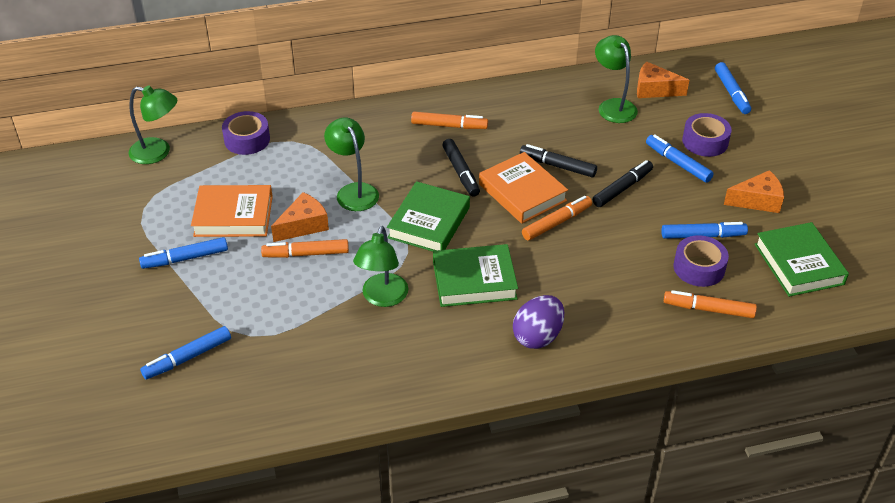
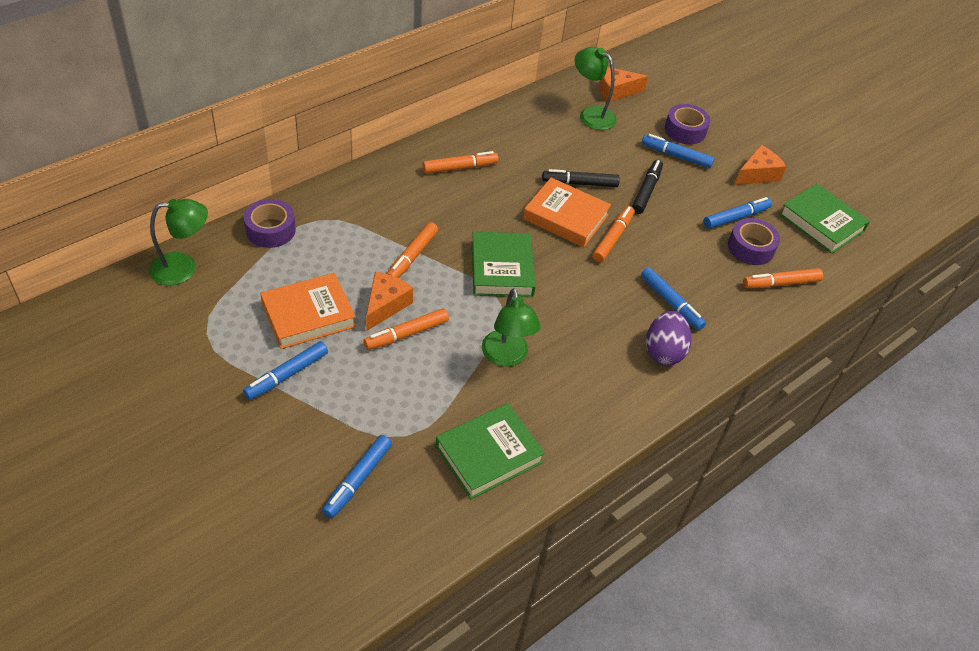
camera: 30 degrees left, 5 degrees up
green lamp [324,117,379,211] -> orange marker [387,222,438,278]
green book [433,244,518,307] -> green book moved to [435,403,545,499]
black marker [442,139,480,197] -> none
blue marker [715,62,751,114] -> blue marker moved to [641,267,706,330]

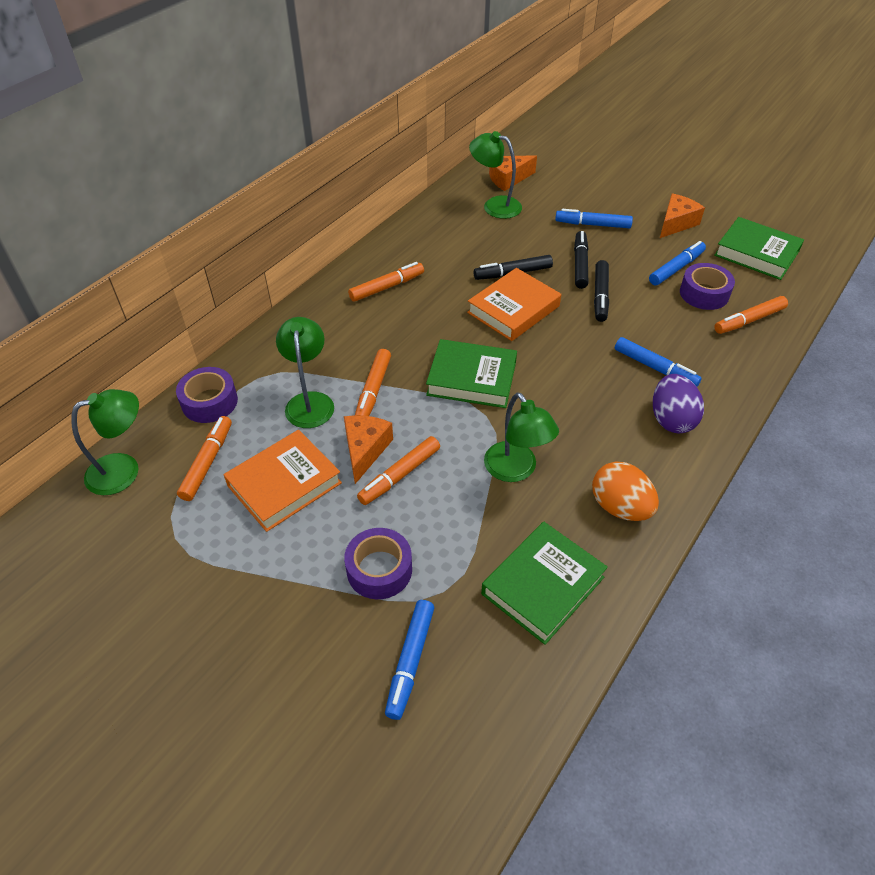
camera: 10 degrees left, 0 degrees up
blue marker [243,341,328,400] -> none
green book [472,231,536,297] -> green book turned 60 degrees counterclockwise [426,339,517,408]
orange book [523,177,611,247] -> orange book turned 60 degrees counterclockwise [467,268,561,341]
orange marker [592,206,635,262] -> orange marker moved to [177,416,232,501]
purple tape [665,104,711,144] -> purple tape moved to [344,528,412,599]
none -> green lamp [276,317,334,428]
none -> orange egg [592,461,659,521]
none -> black marker [594,260,609,322]

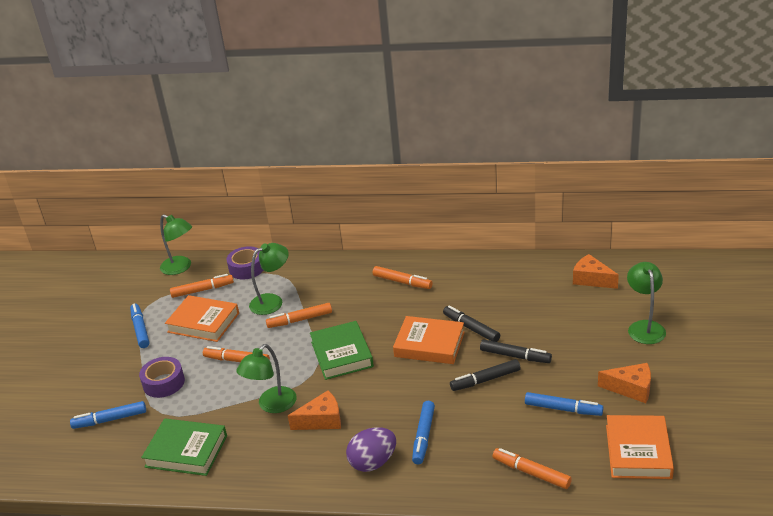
camera: 65 degrees right, 15 degrees down
orange cheese [344,415,393,484] -> orange cheese moved to [288,390,341,430]
green lamp [469,131,522,219] -> green lamp moved to [627,262,666,344]
blue marker [555,209,633,228] -> blue marker moved to [130,303,149,348]
black marker [574,231,589,289] -> black marker turned 45 degrees clockwise [480,340,552,363]
orange egg [592,461,659,521] -> none
purple tape [680,263,735,310] -> none
green book [714,217,804,280] -> orange book [606,415,674,479]

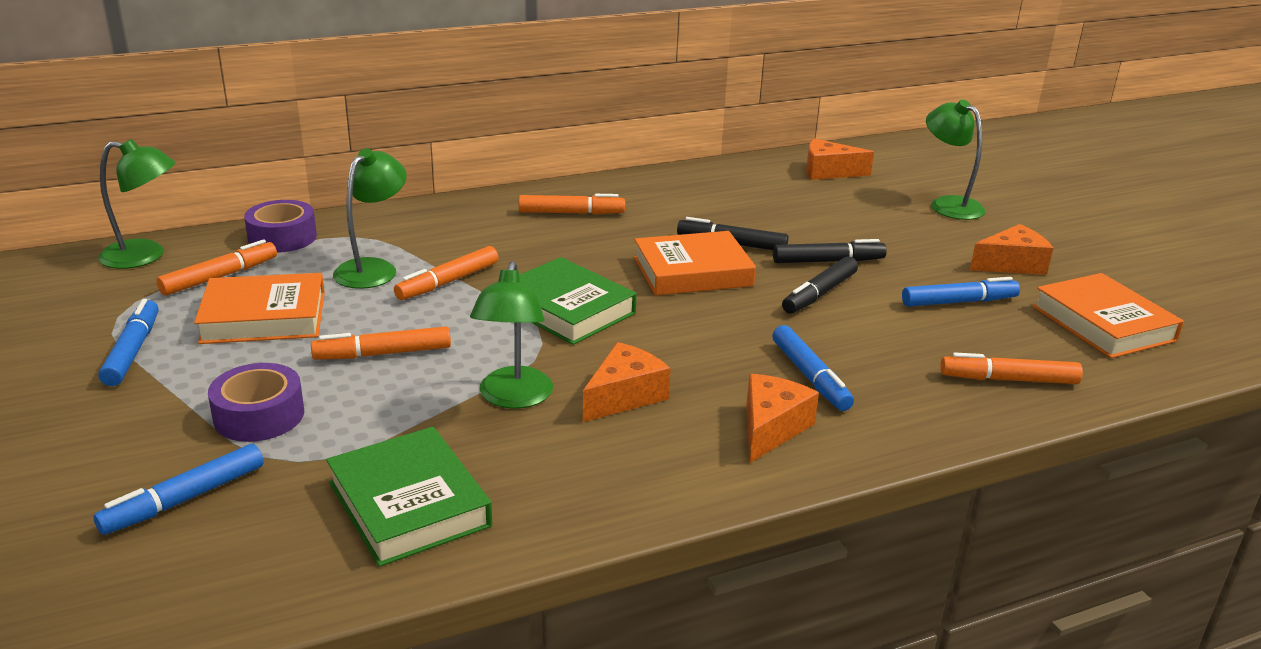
camera: 35 degrees left, 5 degrees down
blue marker [130,303,149,348] -> blue marker turned 45 degrees clockwise [98,299,159,386]
green book [141,418,227,476] -> green book turned 75 degrees clockwise [326,427,492,567]
purple egg [346,427,396,472] -> orange cheese [746,374,819,463]

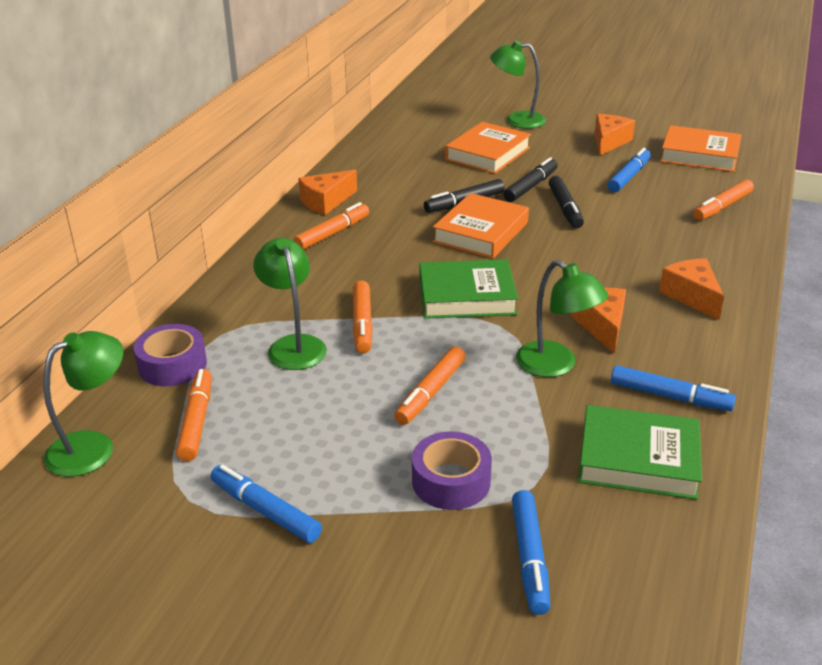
camera: 45 degrees left, 5 degrees up
orange book [194,273,325,344] -> orange book moved to [445,122,531,174]
blue marker [772,325,854,411] -> blue marker moved to [611,365,736,411]
orange cheese [806,139,874,180] -> orange cheese moved to [298,170,357,215]

